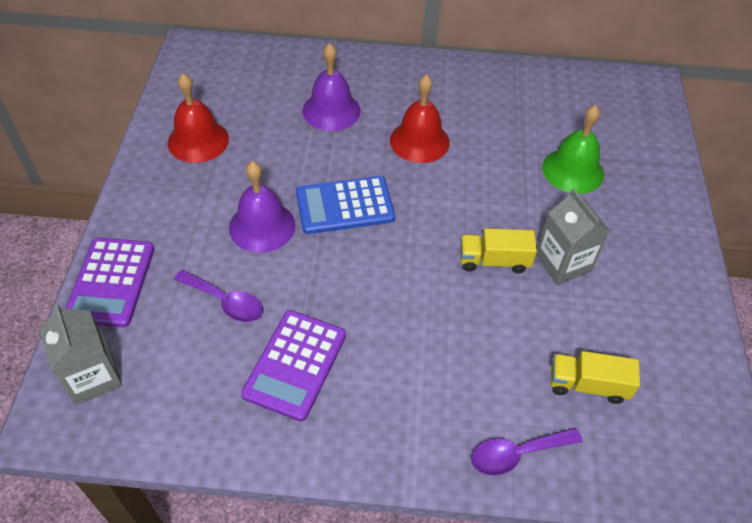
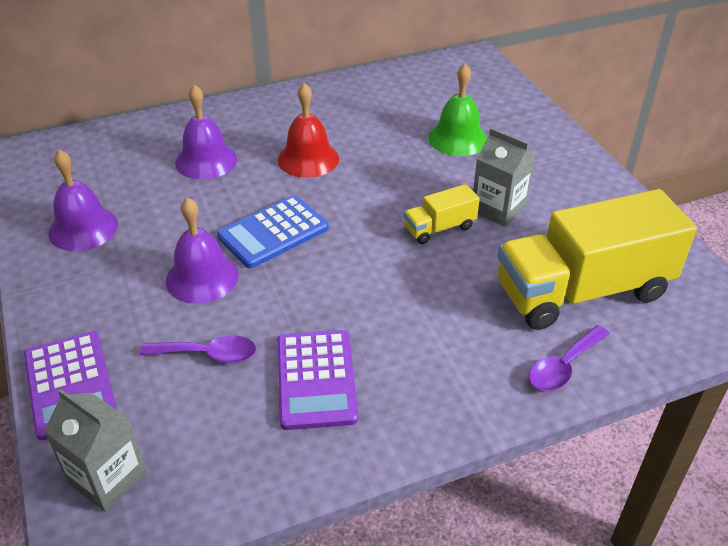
camera: 25 degrees left, 10 degrees down
red bell [168,73,229,163] -> purple bell [48,149,118,251]
yellow truck [551,351,640,404] -> yellow truck [497,189,697,330], size x2.23

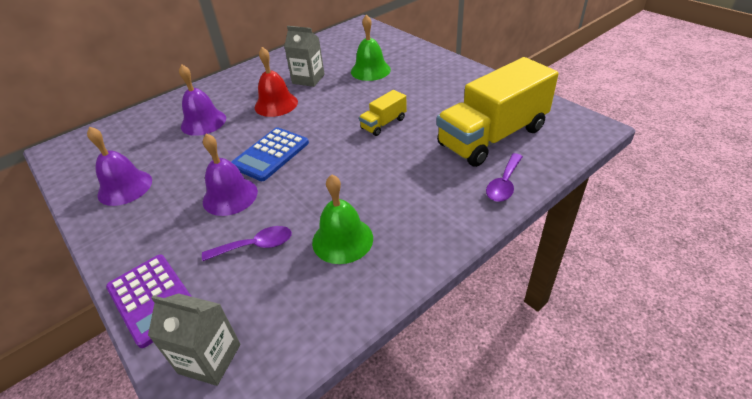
camera: 15 degrees left, 0 degrees up
purple calculator [278,330,358,430] -> green bell [312,174,373,264]
grey carton [473,128,535,227] -> grey carton moved to [284,26,325,87]

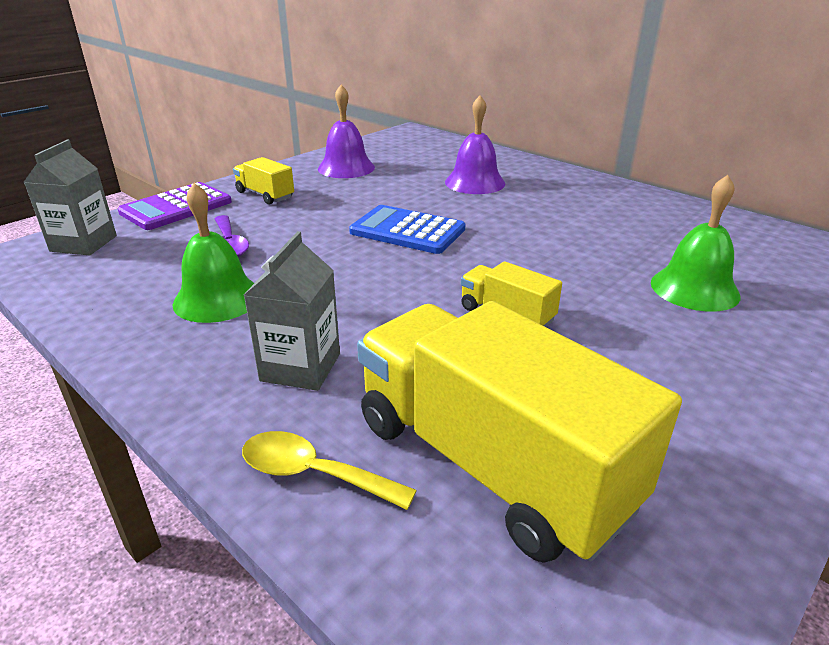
camera: 80 degrees right, 10 degrees down
purple bell [203,134,258,216] -> none
red bell [255,47,298,117] -> none
grey carton [284,26,325,87] -> grey carton moved to [244,231,340,391]
purple spoon [486,153,523,202] -> yellow spoon [242,431,417,510]
none -> yellow truck [233,157,294,205]

